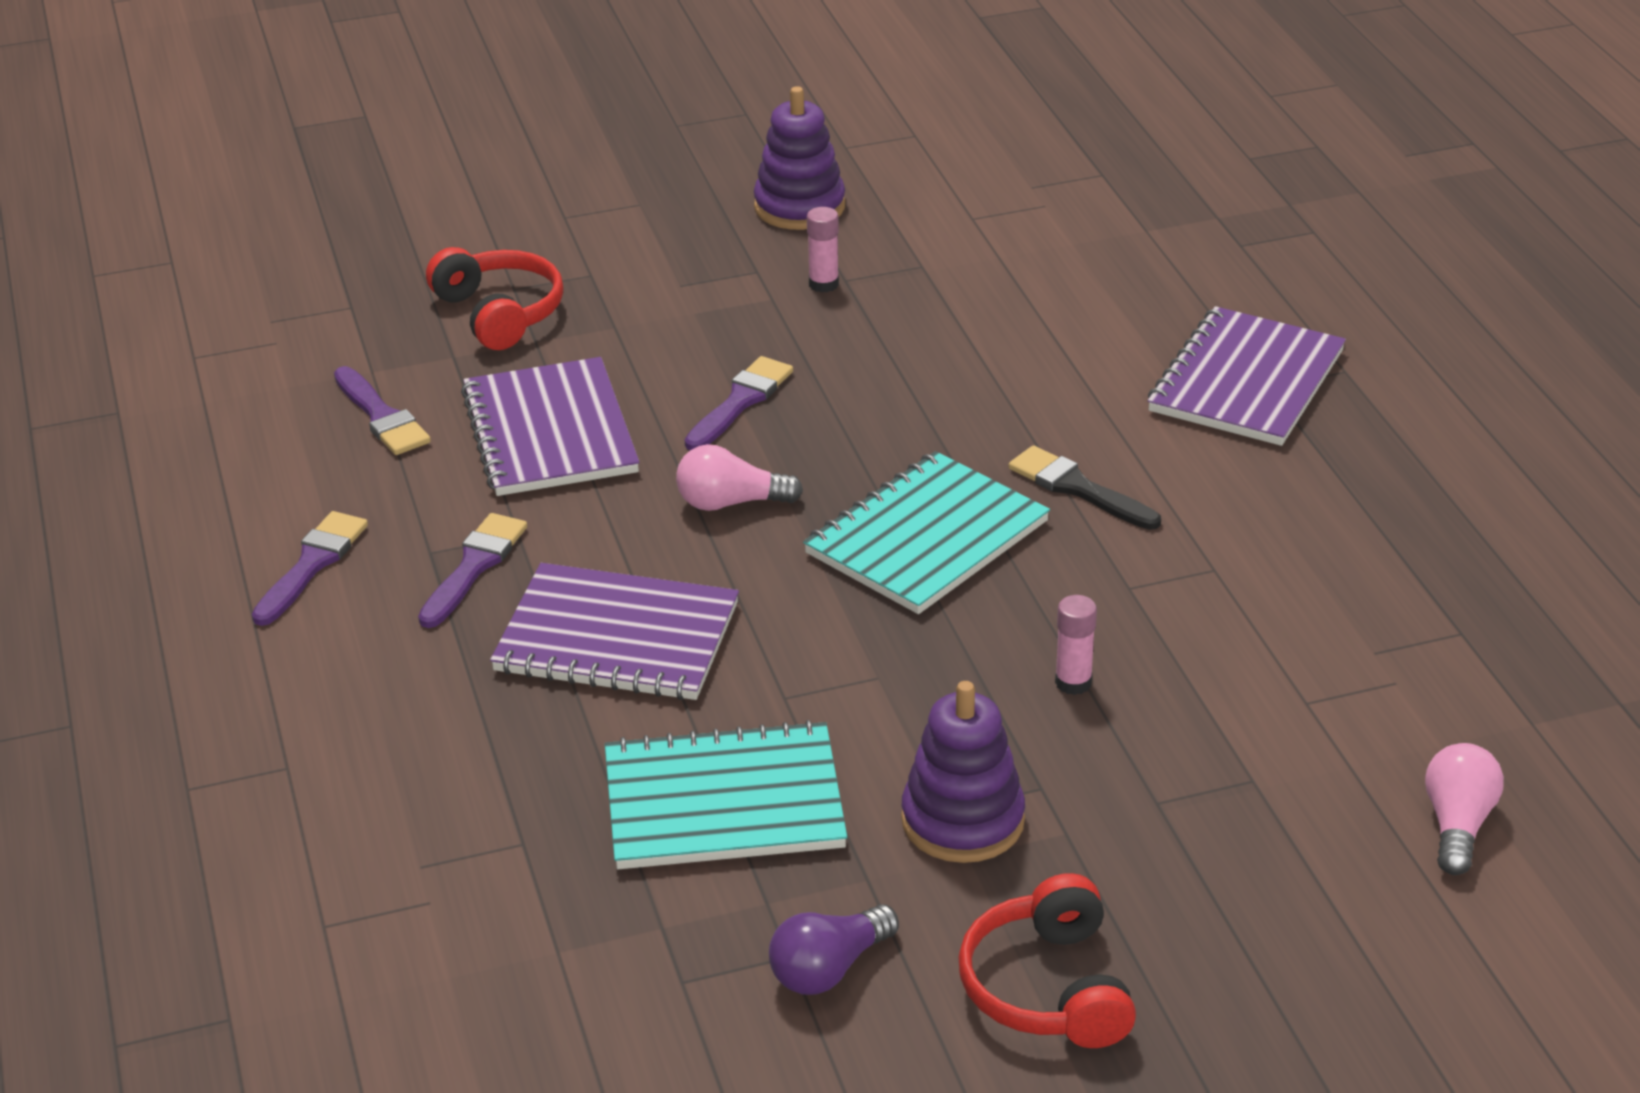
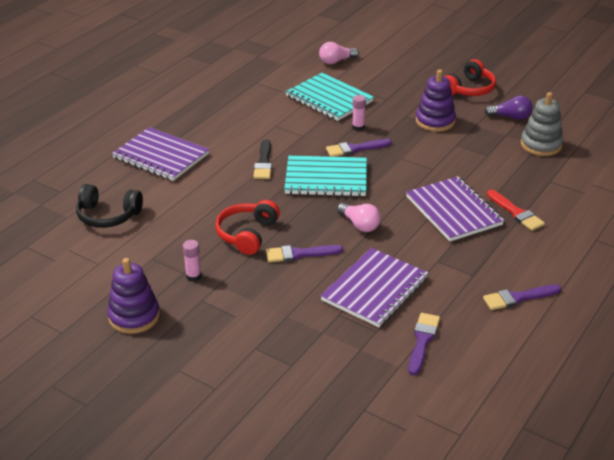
camera: 130 degrees left, 0 degrees up
purple brush [418,513,527,628] -> purple brush moved to [326,139,392,157]
red headphones [426,247,563,350] -> red headphones moved to [215,200,280,255]
turquoise notebook [605,720,847,869] -> turquoise notebook moved to [286,73,374,121]
purple notebook [1148,306,1346,446] -> purple notebook turned 45 degrees clockwise [112,127,209,181]
none -> black headphones [76,184,143,228]
none -> red brush [487,190,545,231]
none -> grey stacking toy [521,92,563,156]

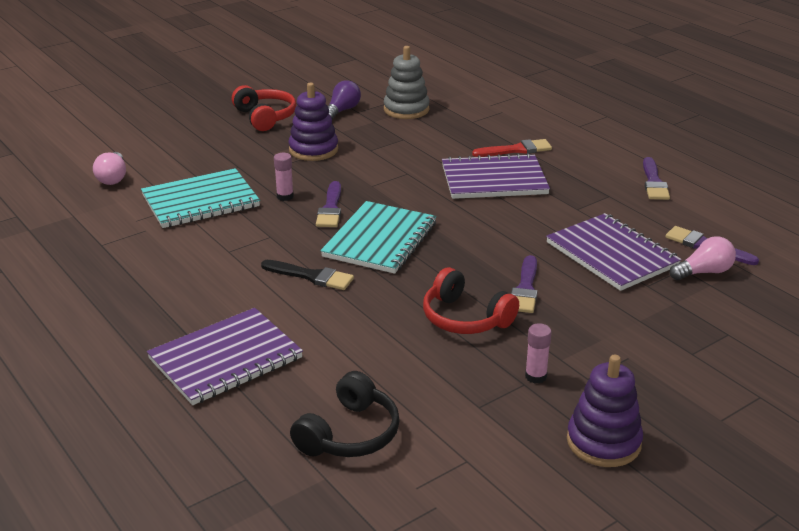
camera: 70 degrees left, 5 degrees down
pink light bulb [337,203,381,232] -> pink light bulb moved to [670,236,736,280]

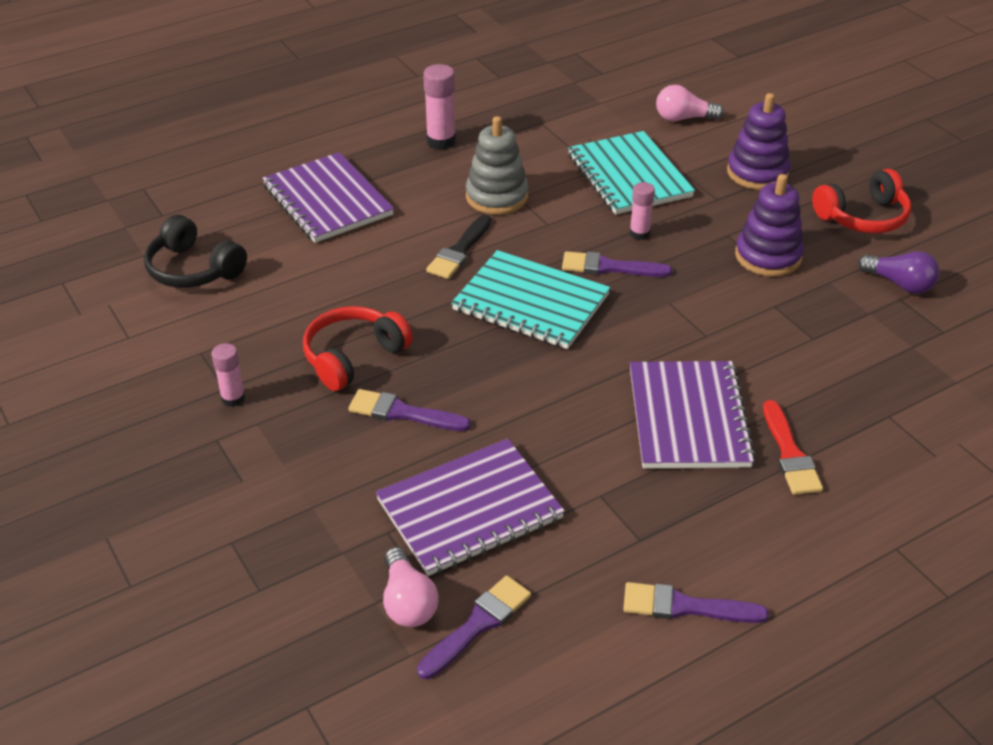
camera: 95 degrees right, 10 degrees up
grey stacking toy [384,46,430,119] -> grey stacking toy moved to [466,116,529,215]
purple stacking toy [567,355,643,467] -> purple stacking toy moved to [727,93,791,190]
none -> pink glue stick [423,64,456,150]

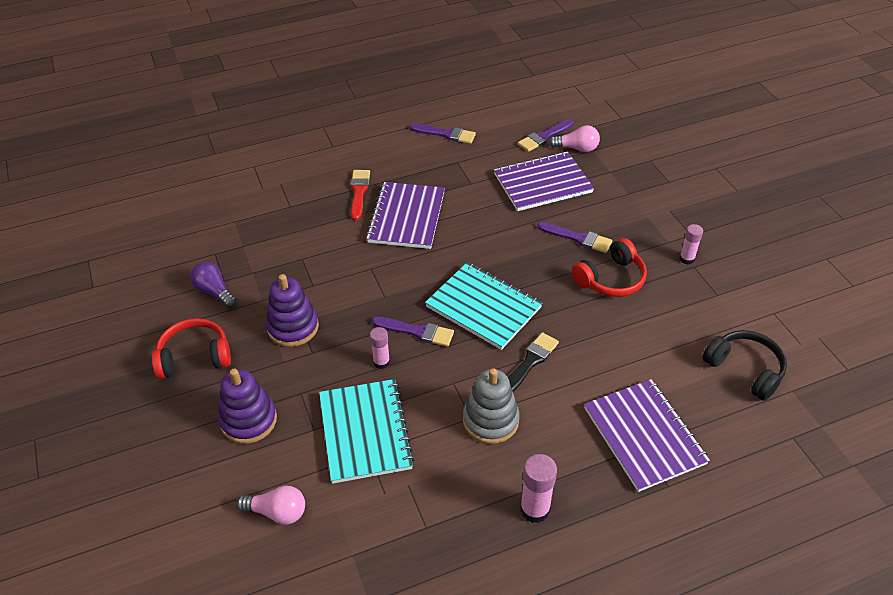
camera: 170 degrees left, 5 degrees up
pink light bulb [383,547,439,627] -> pink light bulb turned 105 degrees clockwise [549,125,600,152]

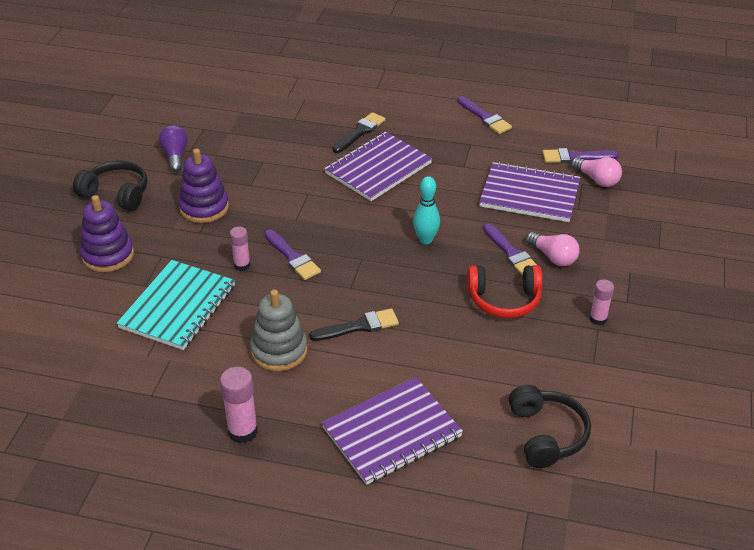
camera: 35 degrees right, 5 degrees down
red headphones [152,318,231,379] -> black headphones [73,161,147,211]
pink light bulb [236,486,305,525] -> pink light bulb moved to [526,232,580,266]
red brush [351,170,370,220] -> black brush [332,112,386,153]
turquoise notebook [425,262,542,350] -> none
purple notebook [584,379,710,492] -> purple notebook turned 45 degrees clockwise [322,377,463,485]
none -> turquoise bowling pin [413,176,440,244]

